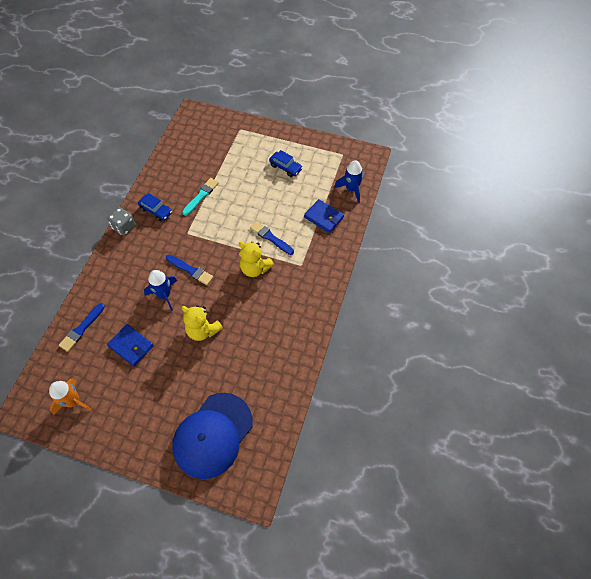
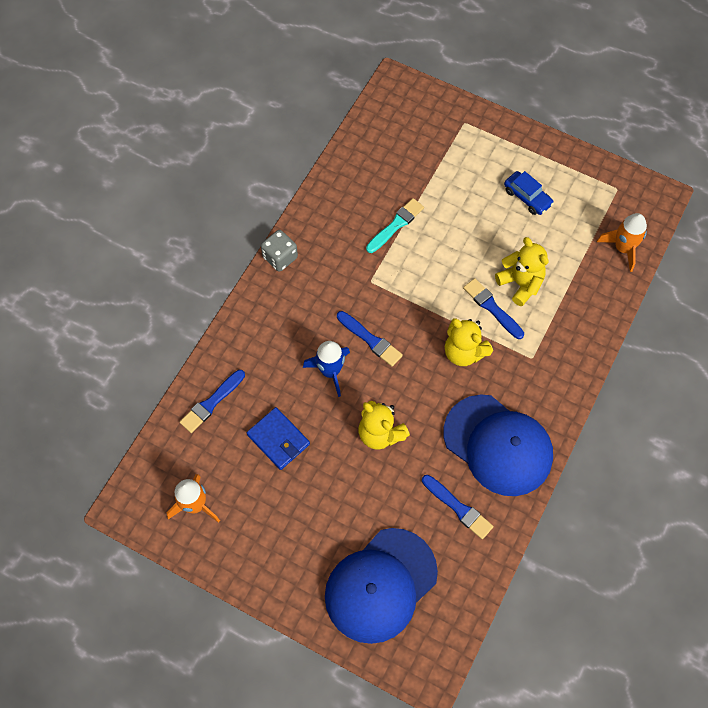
camera: 10 degrees right, 5 degrees up
blue car [138,193,172,221] -> none
blue wallet [304,199,344,233] -> none
blue rocket [334,160,363,203] -> orange rocket [597,213,647,272]
none -> blue brush [422,475,493,539]
none -> blue cap [443,394,553,496]
none -> yellow teddy bear [495,237,549,307]

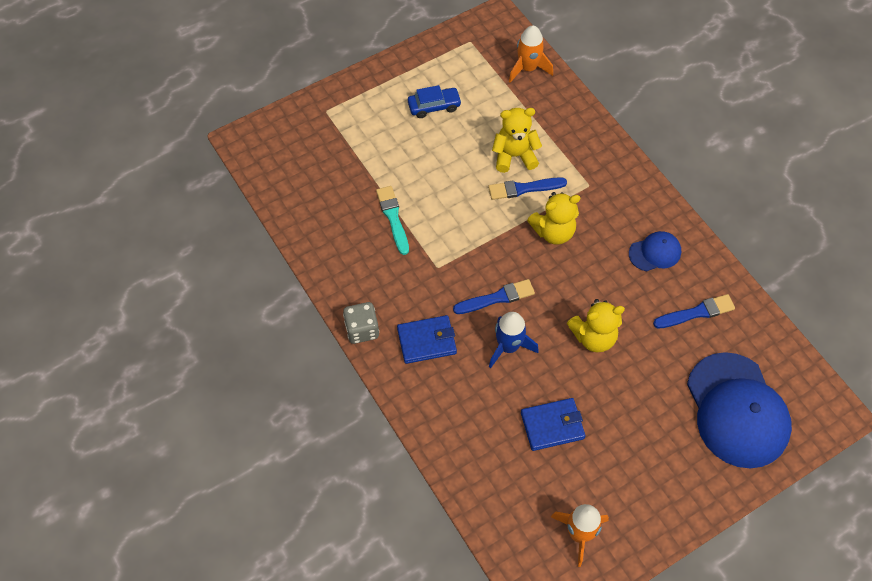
camera: 60 degrees left, 5 degrees down
blue brush [180,370,245,433] -> none
blue cap [443,394,553,496] -> blue cap [629,231,681,271], size x0.47
none -> blue wallet [397,315,457,364]

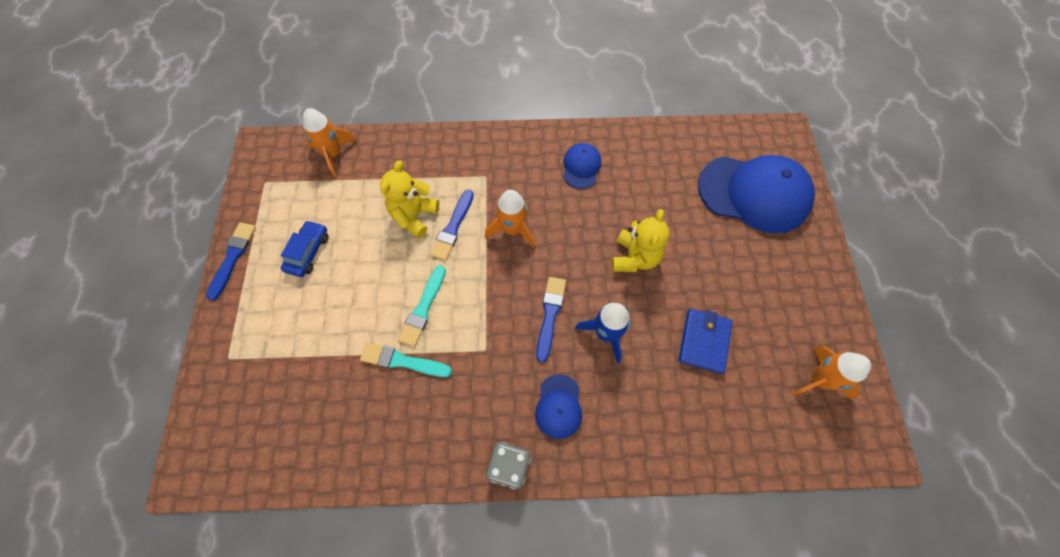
camera: 60 degrees left, 5 degrees up
blue wallet [397,315,457,364] -> blue cap [535,374,582,439]
yellow teddy bear [527,192,580,245] -> orange rocket [485,190,535,248]
blue brush [653,294,735,328] -> blue brush moved to [206,222,256,301]
none -> turquoise brush [398,265,446,347]

